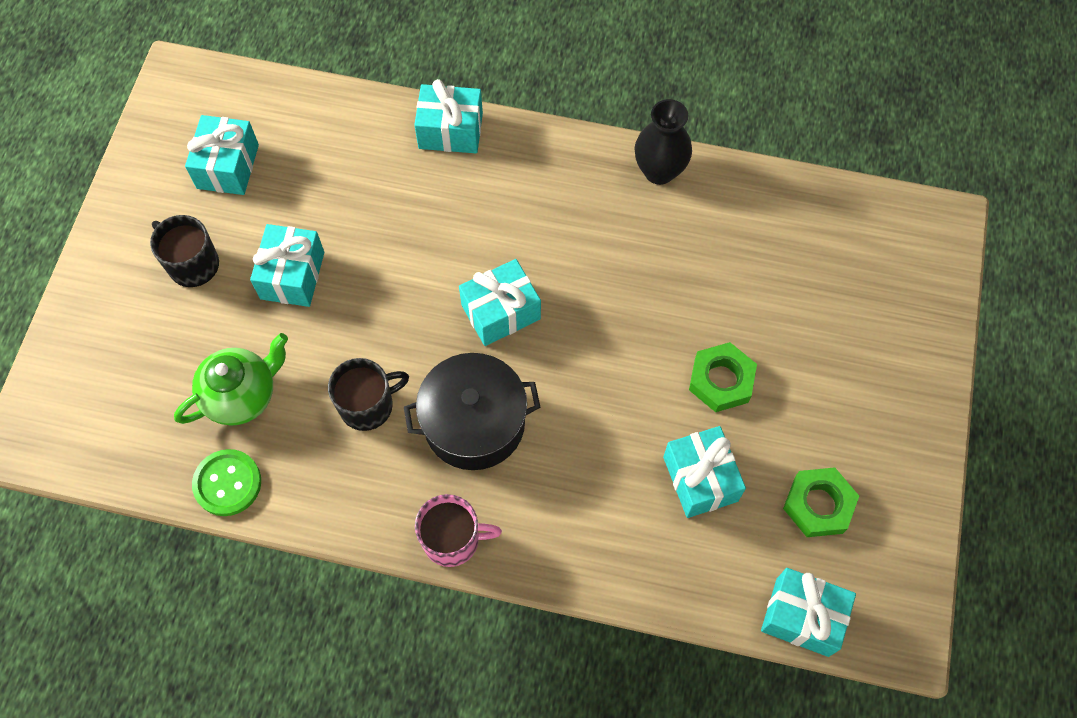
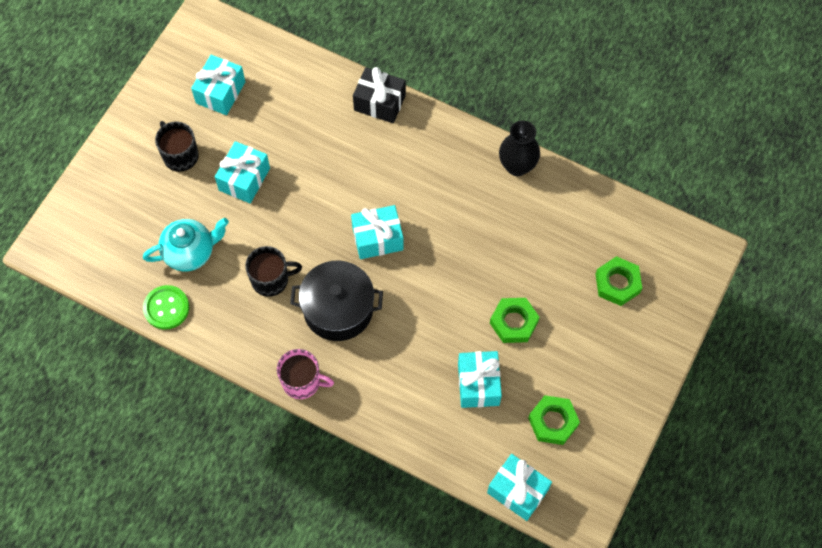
camera: 15 degrees right, 0 degrees up
green teapot [174,333,288,426] -> turquoise teapot [143,218,229,272]
turquoise gift [414,79,483,153] -> black gift [353,67,406,123]
none -> green nut [595,256,642,306]

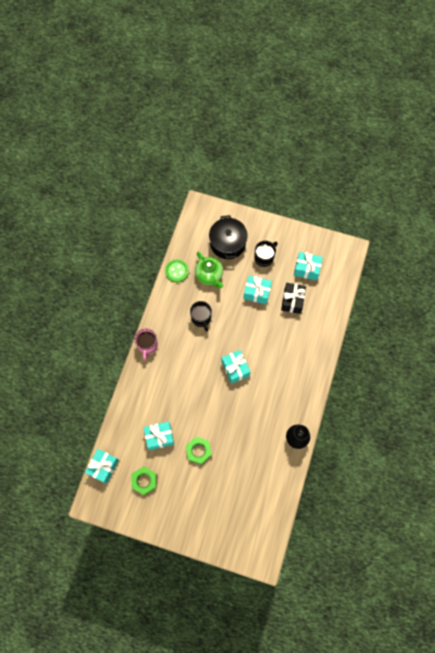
camera: 80 degrees right, 5 degrees up
turquoise teapot [143,218,229,272] -> green teapot [195,251,223,288]
black pot [290,261,383,341] -> black pot moved to [209,215,248,259]
black gift [353,67,406,123] -> black gift moved to [281,283,306,314]
green nut [595,256,642,306] -> none

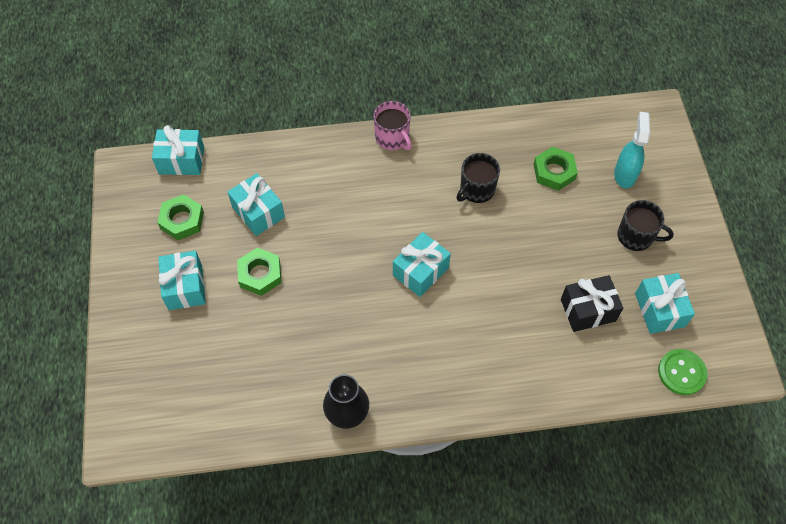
camera: 65 degrees right, 10 degrees down
pink mug [135,329,158,360] -> pink mug turned 105 degrees counterclockwise [373,101,412,150]
green button [165,260,189,282] -> green button moved to [658,349,707,395]
green teapot [195,251,223,288] -> green nut [533,146,578,191]
black pot [209,215,248,259] -> turquoise spray bottle [614,112,650,189]
turquoise gift [243,276,272,304] -> turquoise gift moved to [158,251,206,310]

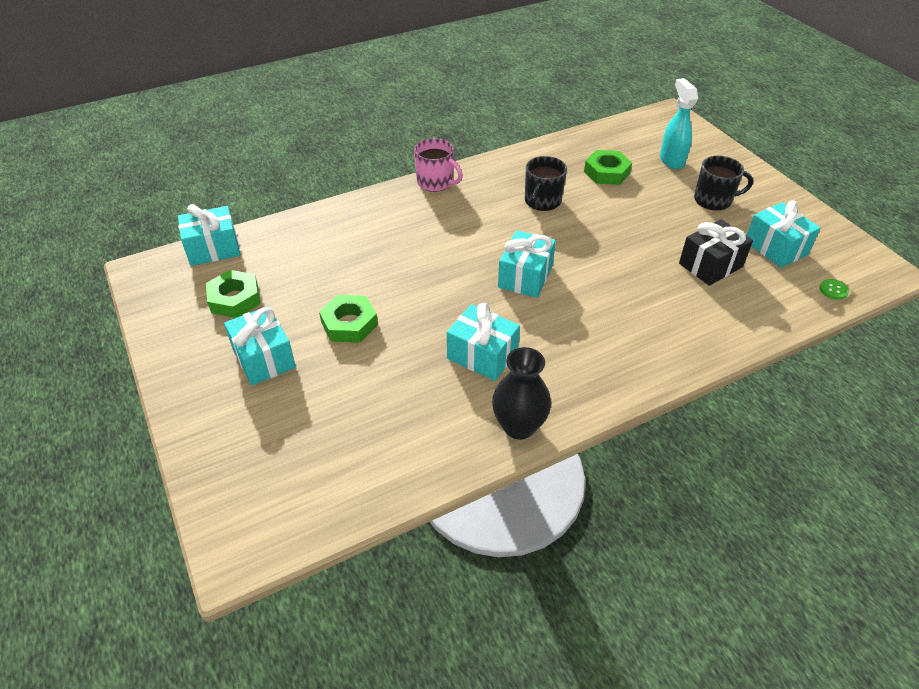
camera: 20 degrees left, 15 degrees down
turquoise gift [228,173,285,236] -> turquoise gift moved to [447,303,520,381]
green button [658,349,707,395] -> green button [819,279,849,300], size x0.53

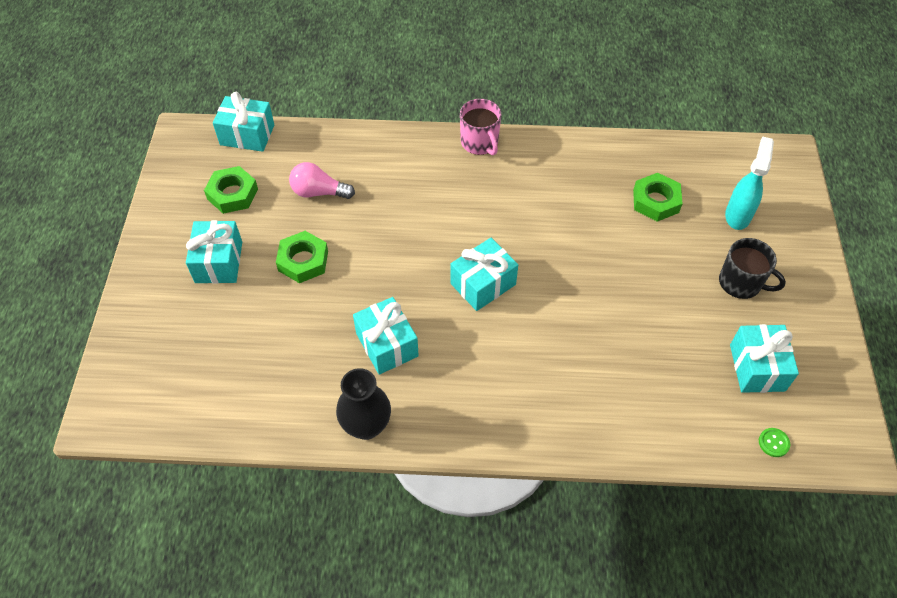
camera: 30 degrees right, 10 degrees up
black mug [525,156,567,211] -> none
black gift [679,219,753,286] -> none
none -> pink light bulb [289,162,355,199]

